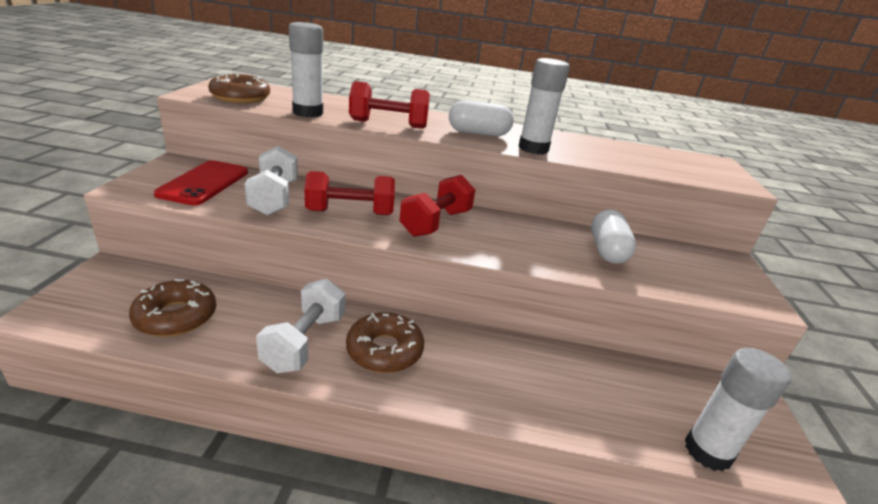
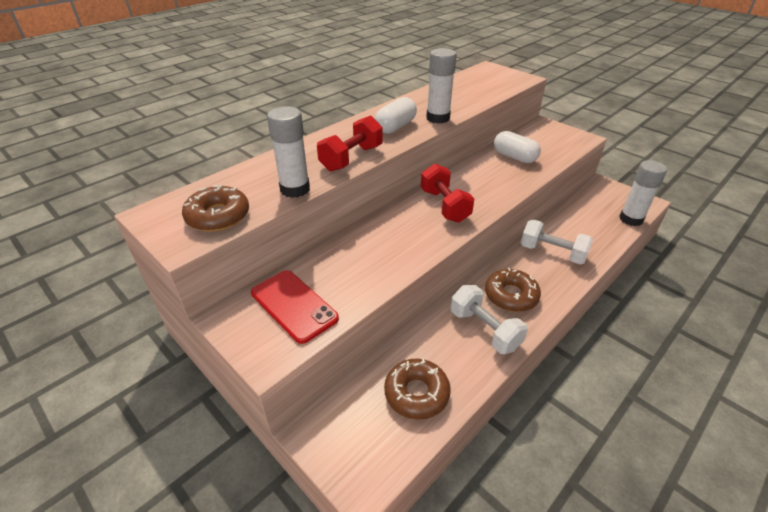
camera: 50 degrees left, 10 degrees up
white dumbbell [245,146,298,216] -> white dumbbell moved to [521,219,593,265]
red dumbbell [304,171,395,215] -> none

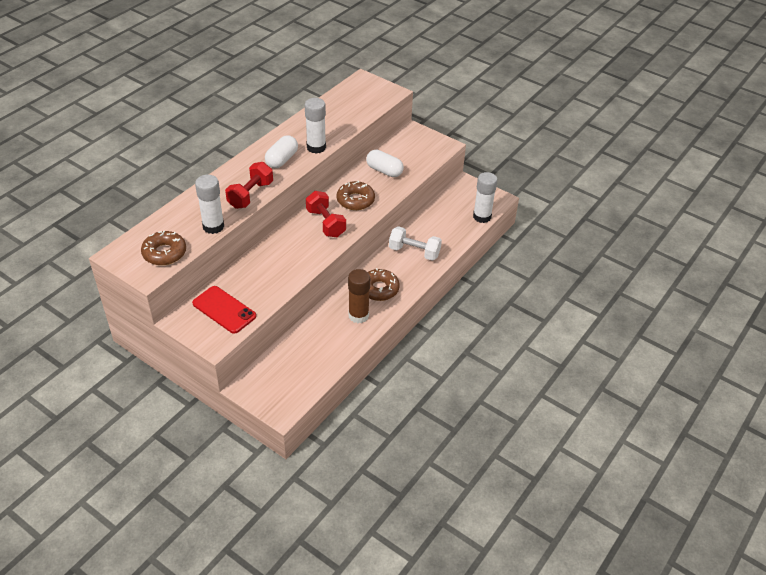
camera: 10 degrees left, 5 degrees up
brown donut [384,358,451,420] -> brown donut moved to [337,180,375,210]
white dumbbell [451,285,528,354] -> brown glue stick [348,269,370,323]

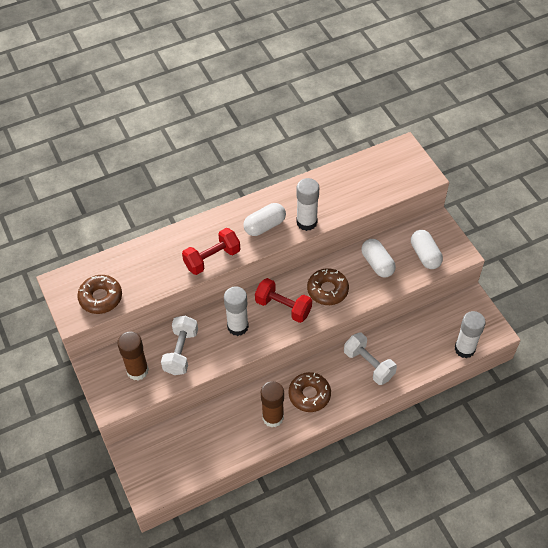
camera: 30 degrees right, 10 degrees up
red phone [192,286,256,334] -> brown glue stick [117,331,149,381]
white glue stick [195,175,224,234] -> white glue stick moved to [224,286,249,336]
red dumbbell [306,191,346,237] -> red dumbbell turned 60 degrees counterclockwise [255,278,312,323]
none -> white dumbbell [161,316,198,375]
none -> white capsule [411,230,443,269]

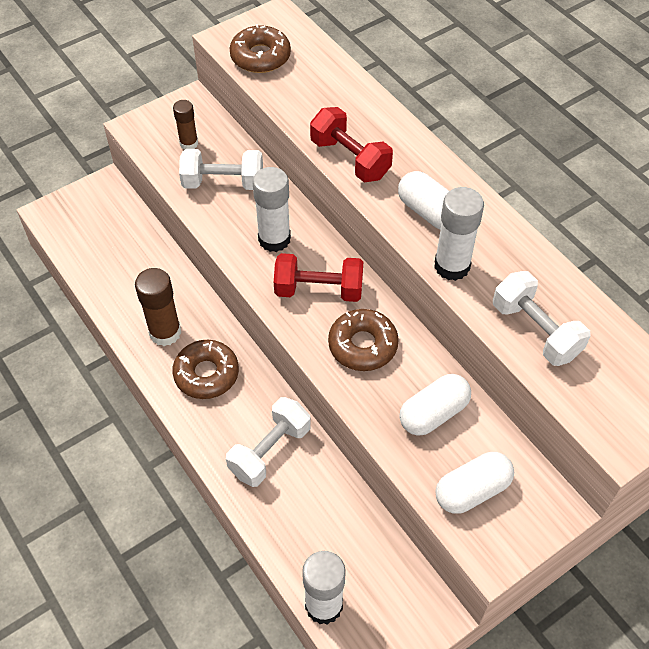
camera: 80 degrees right, 0 degrees up
brown glue stick [117,331,149,381] -> brown glue stick [173,100,198,150], size x0.62
red dumbbell [255,278,312,323] -> red dumbbell turned 75 degrees clockwise [274,253,363,302]
none -> white dumbbell [493,271,591,366]

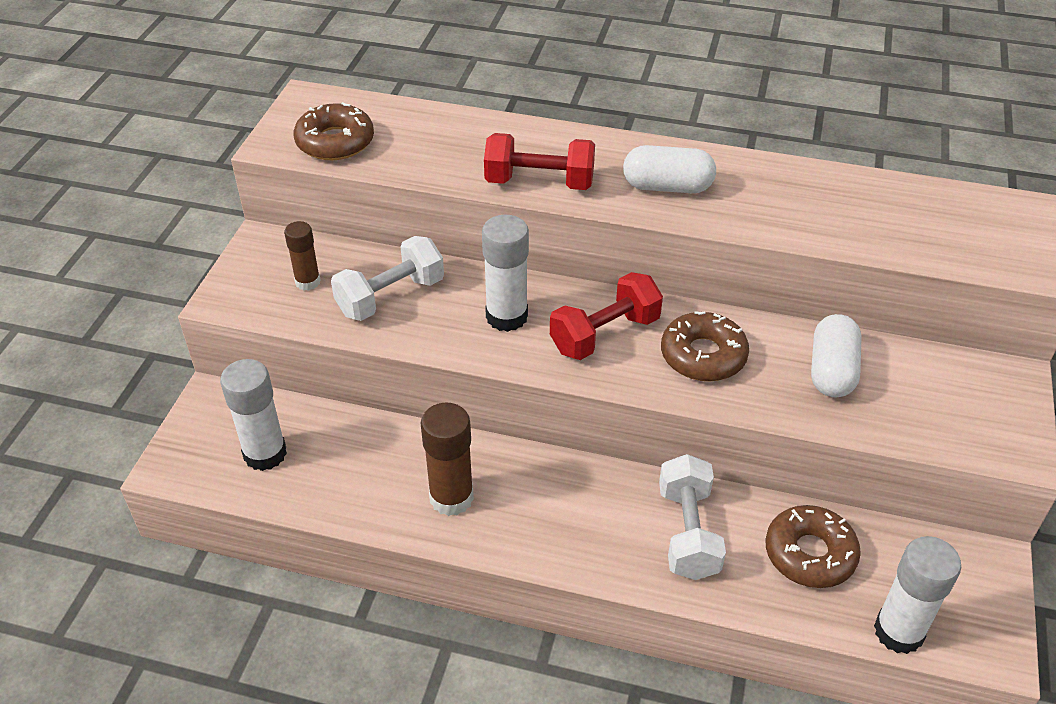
camera: 40 degrees left, 10 degrees down
brown donut [172,340,239,399] -> brown donut moved to [766,505,861,588]
white glue stick [434,187,484,281] -> white glue stick moved to [220,359,287,471]
white capsule [435,452,514,514] -> none
white dumbbell [493,271,591,366] -> none

